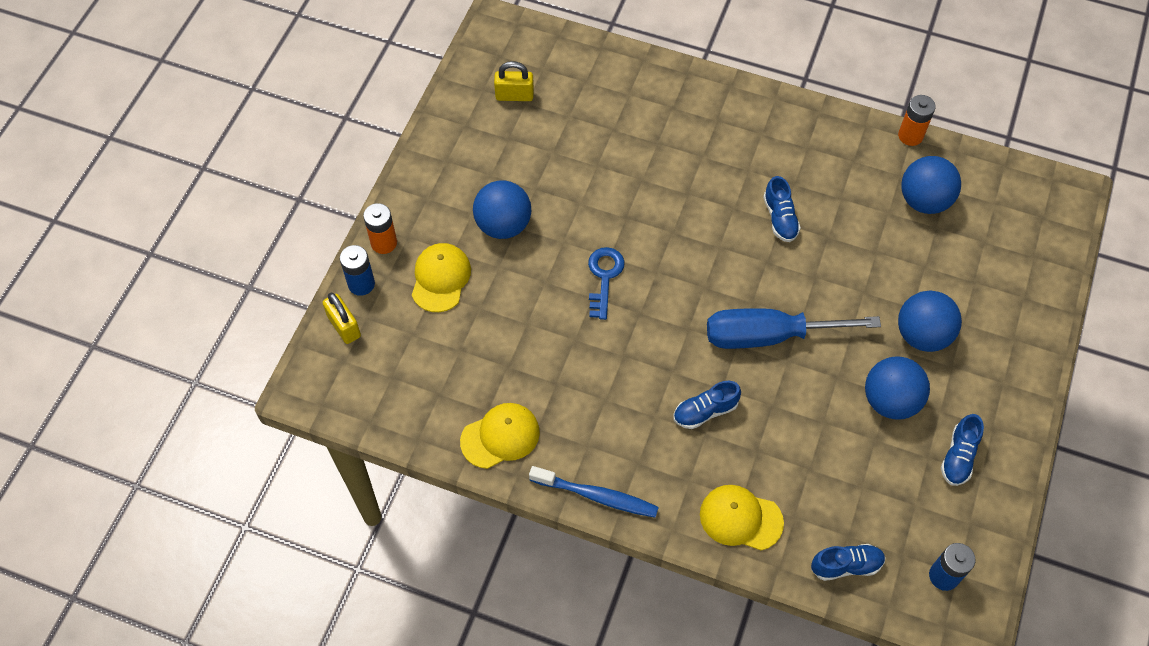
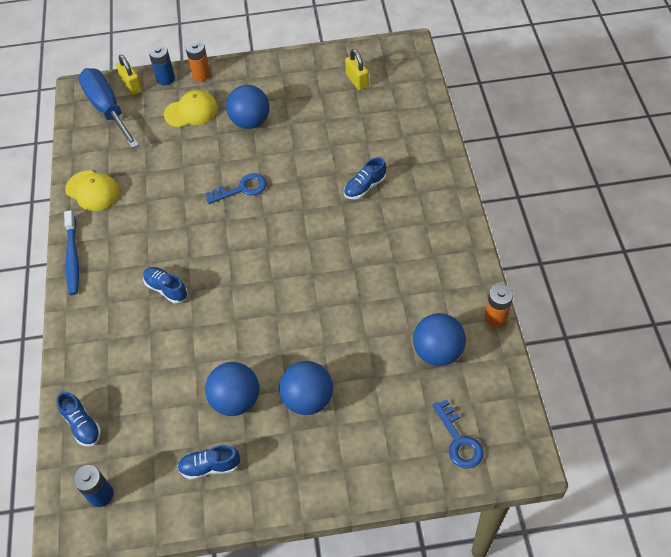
camera: 65 degrees right, 5 degrees down
yellow padlock [323,293,361,344] -> yellow padlock turned 60 degrees counterclockwise [116,55,142,95]
yellow cap [700,485,784,550] -> none
blue screwdriver [707,308,881,349] -> blue screwdriver moved to [78,68,139,148]
blue shoe [763,176,801,242] -> blue shoe moved to [344,157,386,200]
none -> blue key [432,399,484,468]

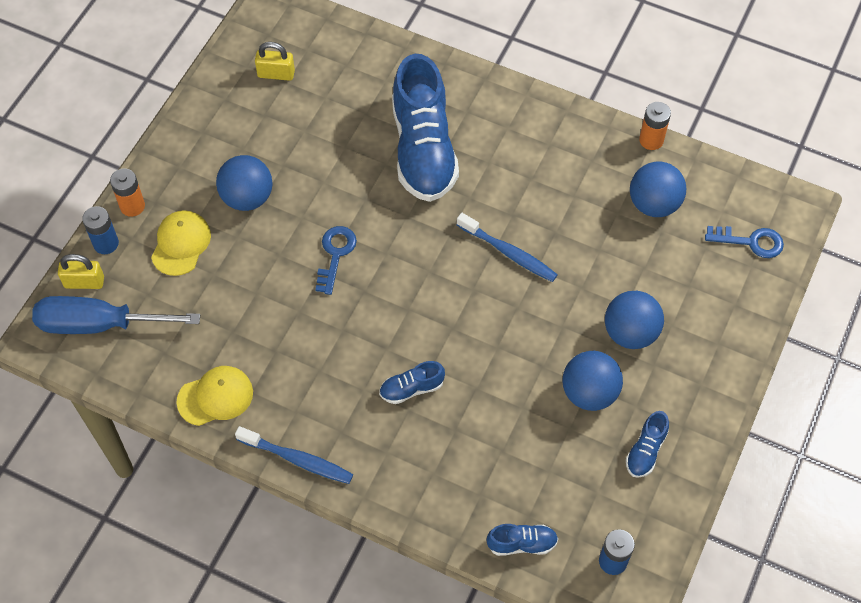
camera: 60 degrees left, 5 degrees up
blue shoe [344,157,386,200] -> blue shoe [392,54,459,202], size x2.34
none -> blue toothbrush [457,213,558,282]

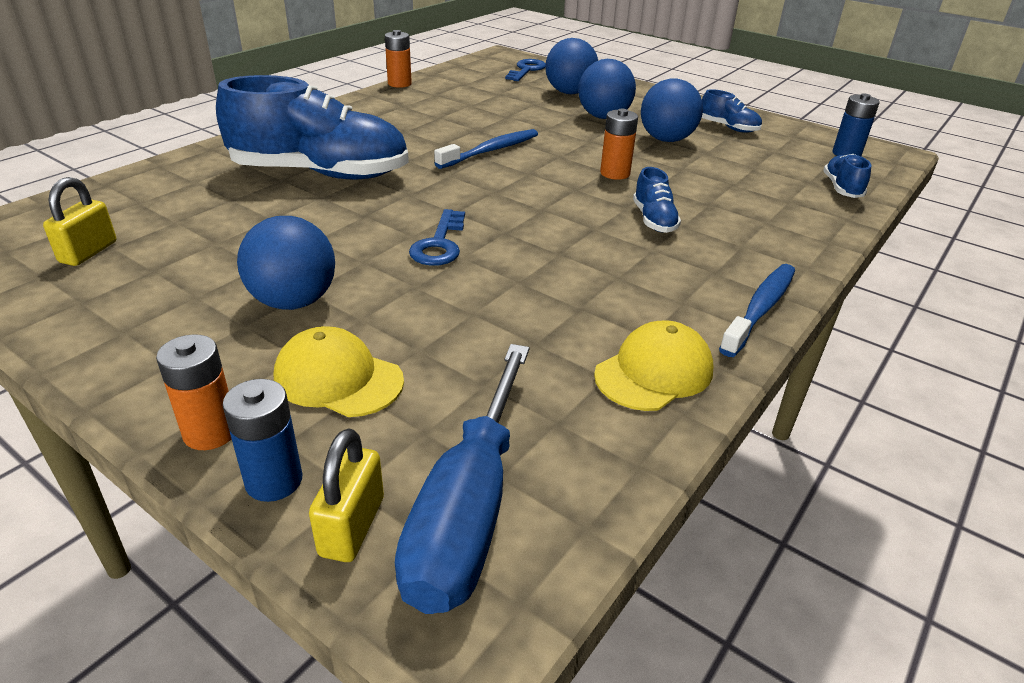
camera: 80 degrees left, 25 degrees down
yellow cap [177,366,253,426] -> yellow cap turned 60 degrees clockwise [594,321,713,411]
blue key [315,226,357,295] -> blue key turned 105 degrees counterclockwise [409,209,465,266]
blue ball [630,161,686,217] -> blue ball moved to [545,38,598,95]
none -> orange battery [600,109,638,180]

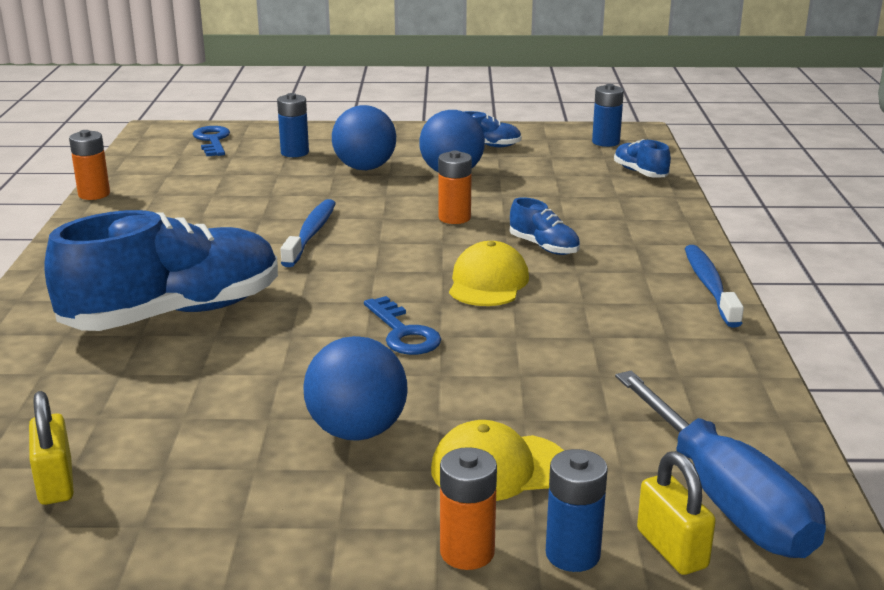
camera: 35 degrees left, 10 degrees down
blue ball [545,38,598,95] -> blue battery [277,93,309,157]
yellow cap [594,321,713,411] -> yellow cap moved to [449,241,529,306]

